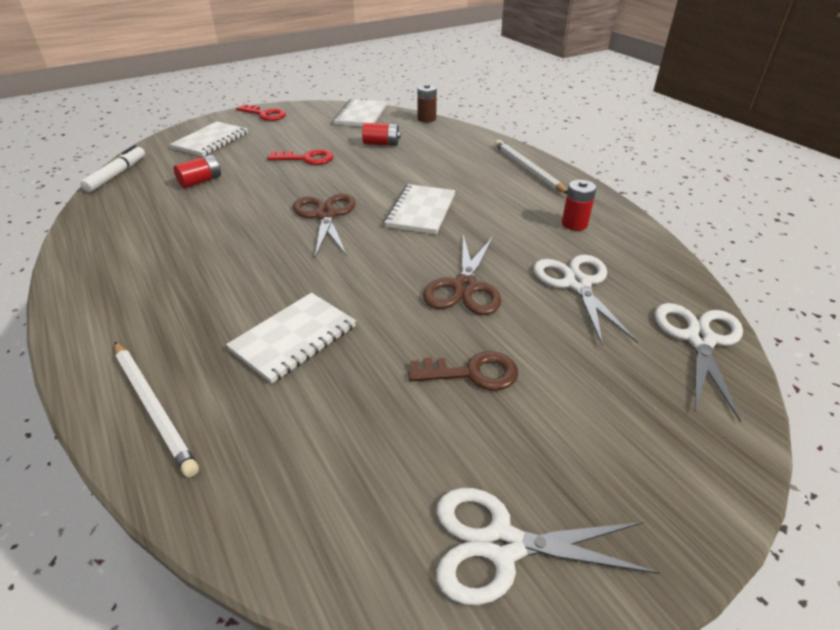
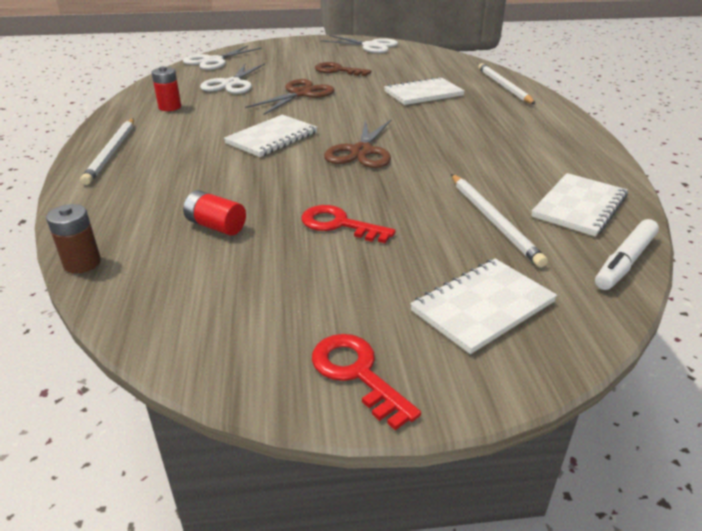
camera: 155 degrees left, 5 degrees down
red battery [173,155,221,188] -> white pencil [451,174,548,267]
white notebook [334,99,386,126] -> white notebook moved to [531,173,628,237]

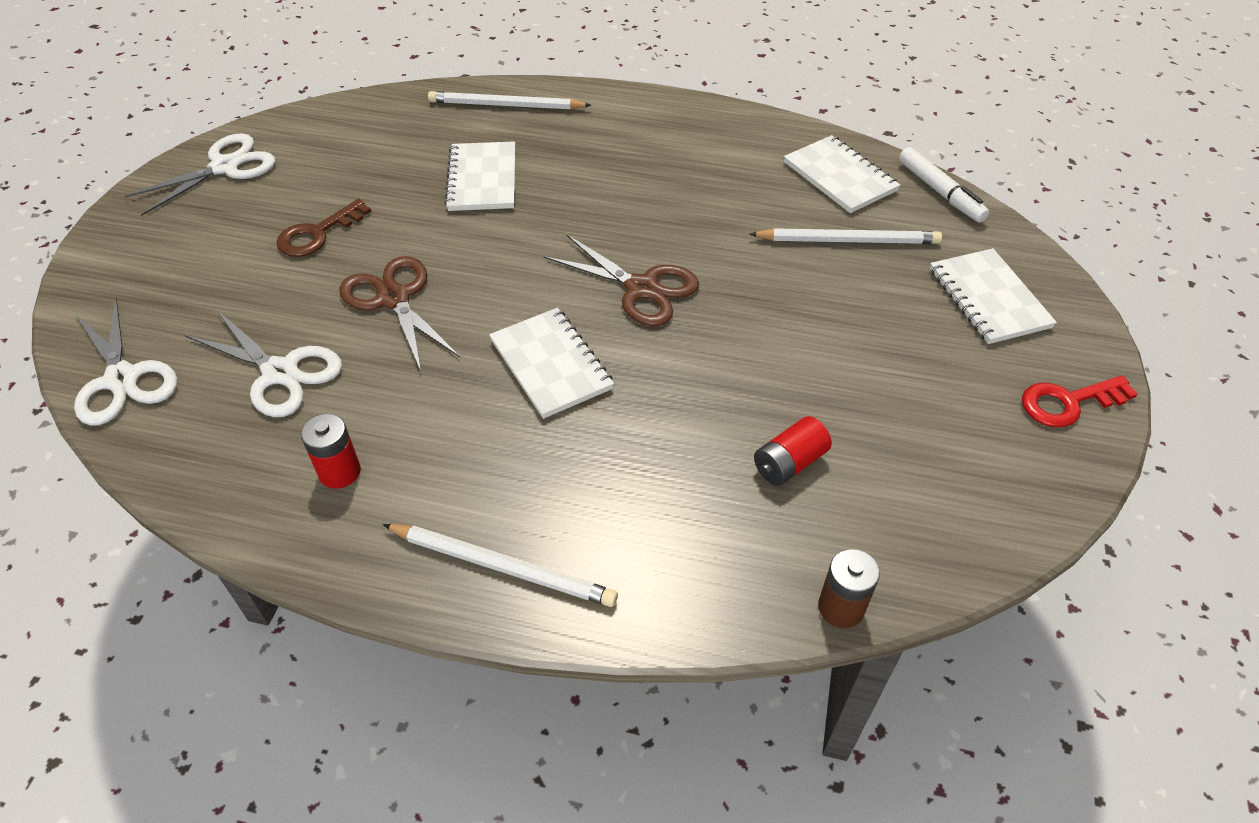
camera: 70 degrees left, 15 degrees up
red key [301,205,396,243] -> none

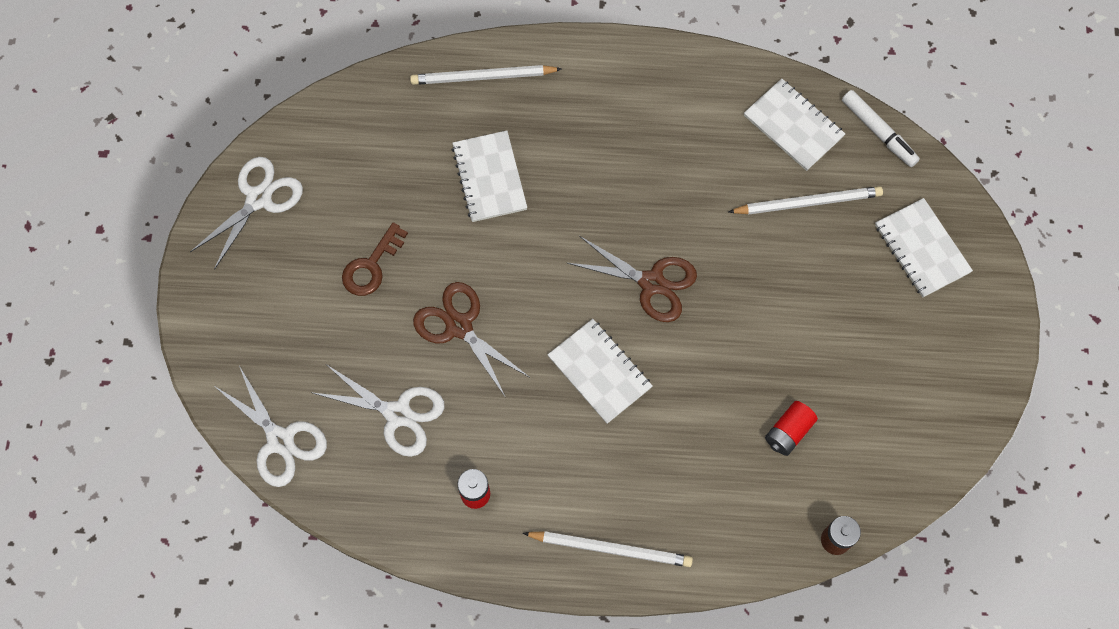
camera: 10 degrees left, 20 degrees up
red key [1022,375,1137,427] -> none

